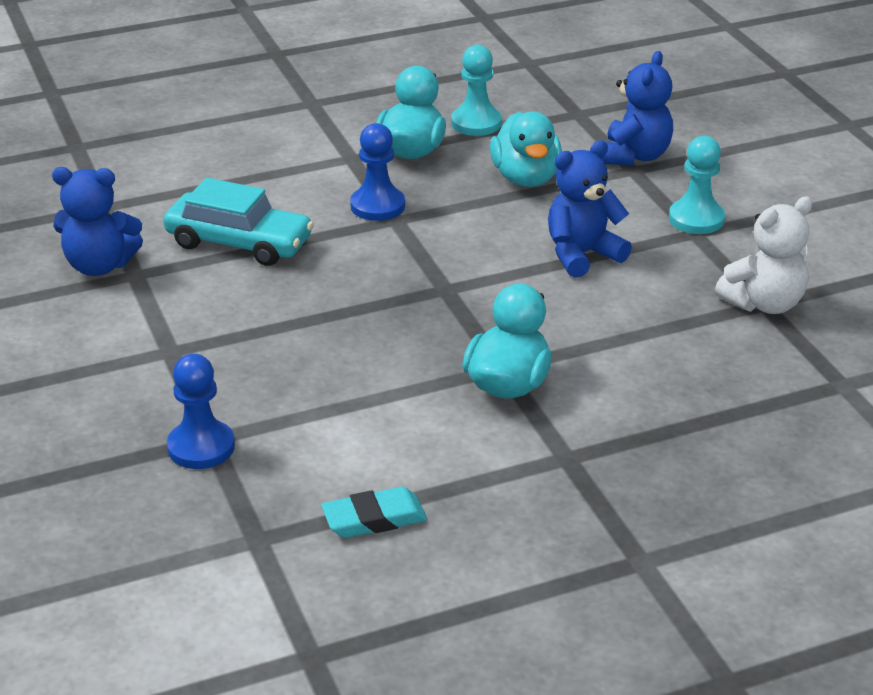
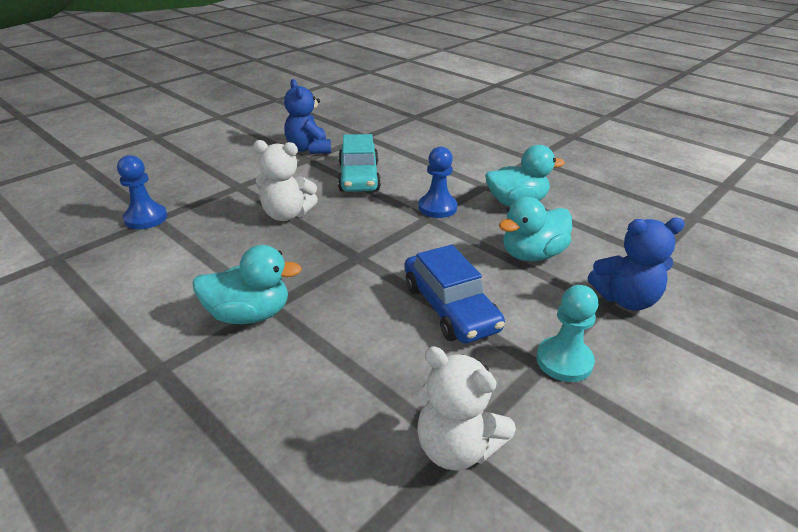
camera: 65 degrees right, 0 degrees up
turquoise eraser [321,487,427,538] -> none
turquoise pawn [451,45,502,136] -> none
blue teddy bear [548,140,632,278] -> blue car [405,245,505,343]
none -> white teddy bear [253,140,318,221]

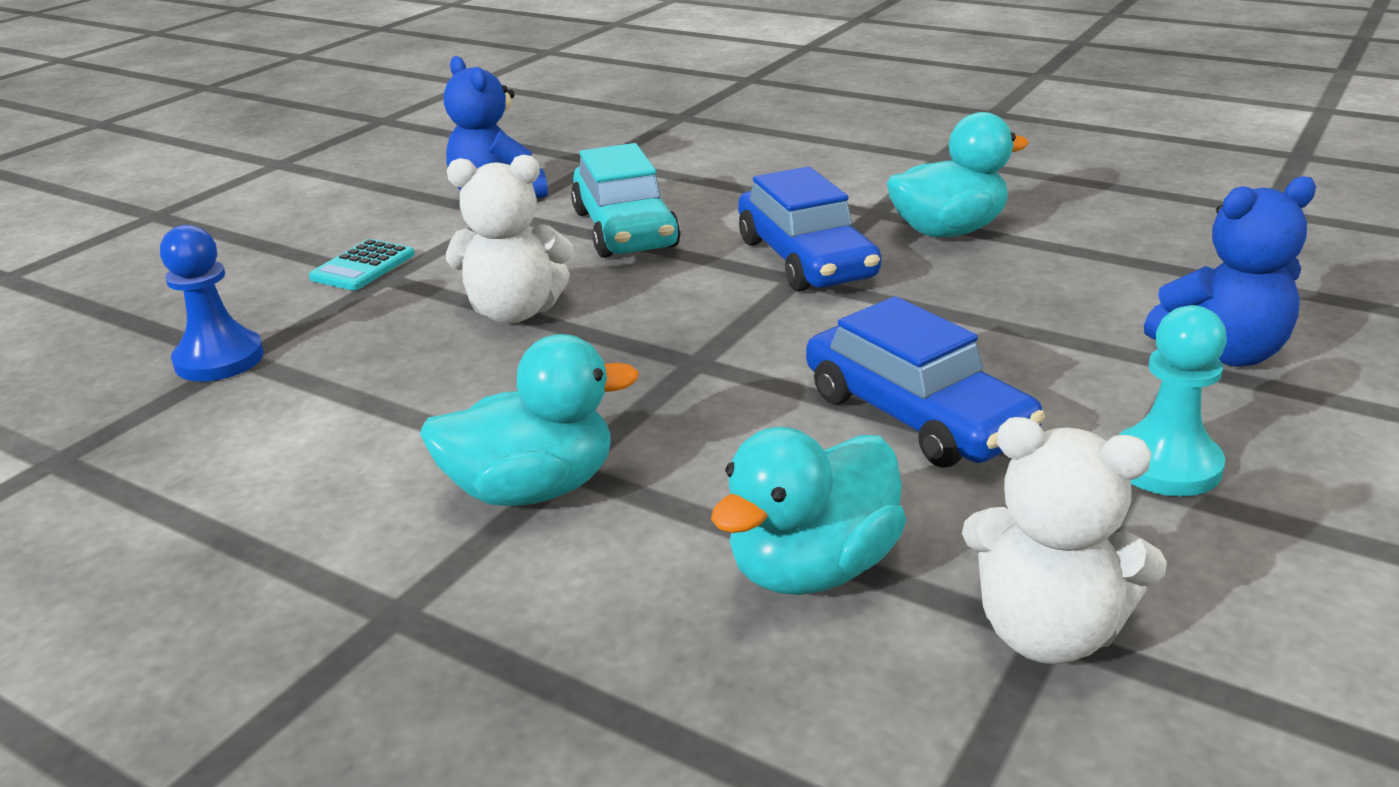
camera: 10 degrees left, 5 degrees down
blue pawn [418,147,457,218] -> blue car [738,166,881,292]
turquoise duck [499,197,572,261] -> turquoise duck moved to [711,427,906,595]
none -> turquoise calculator [309,239,415,291]

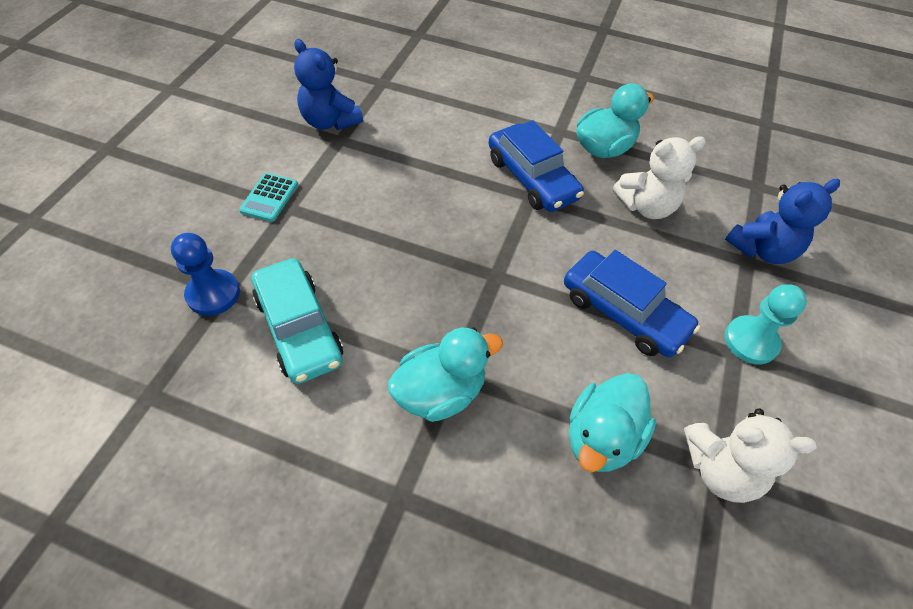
camera: 15 degrees left, 25 degrees up
white teddy bear [446,155,573,323] -> white teddy bear moved to [613,136,706,219]
turquoise car [571,143,681,258] -> turquoise car moved to [252,258,343,384]

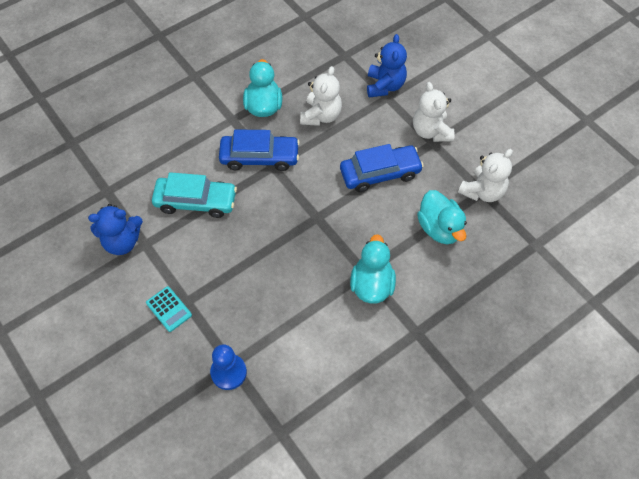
camera: 55 degrees left, 5 degrees up
turquoise car [252,258,343,384] -> turquoise car moved to [152,172,237,218]
turquoise pawn [725,284,807,364] -> white teddy bear [413,82,455,142]

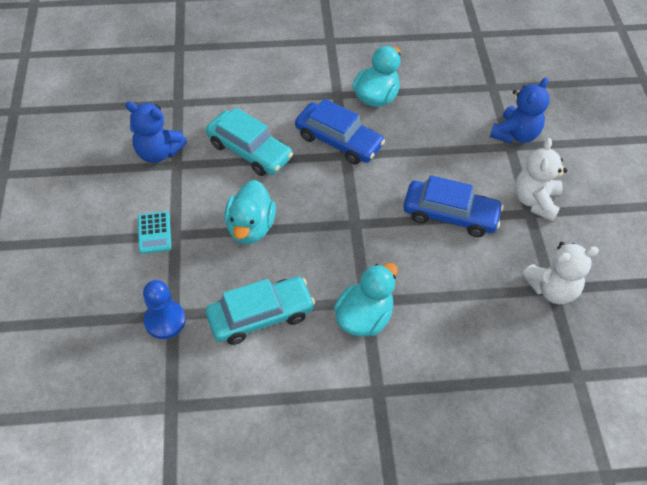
camera: 30 degrees right, 5 degrees down
white teddy bear [300,66,342,126] -> none
turquoise duck [417,190,467,244] -> turquoise duck moved to [224,180,276,244]
none -> turquoise car [206,277,315,345]

